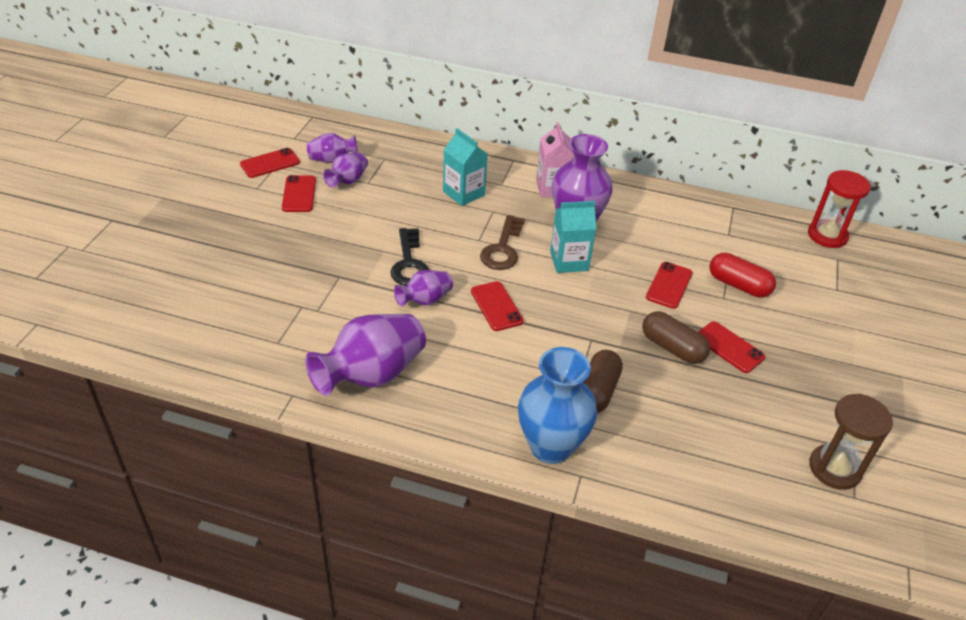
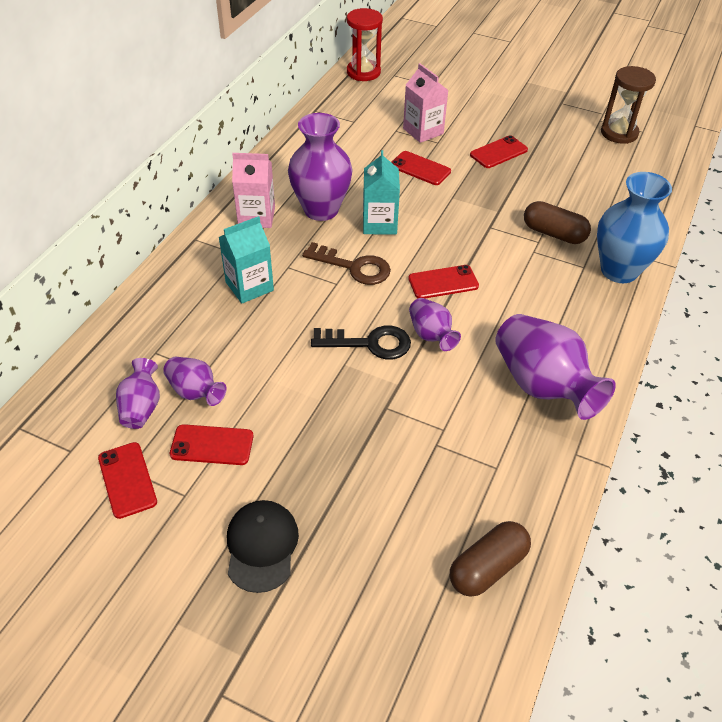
camera: 80 degrees left, 5 degrees up
brown capsule [642,311,710,364] -> brown capsule moved to [450,521,531,597]
red capsule [710,253,776,298] -> pink carton [403,63,449,143]
none -> black cap [227,500,299,593]

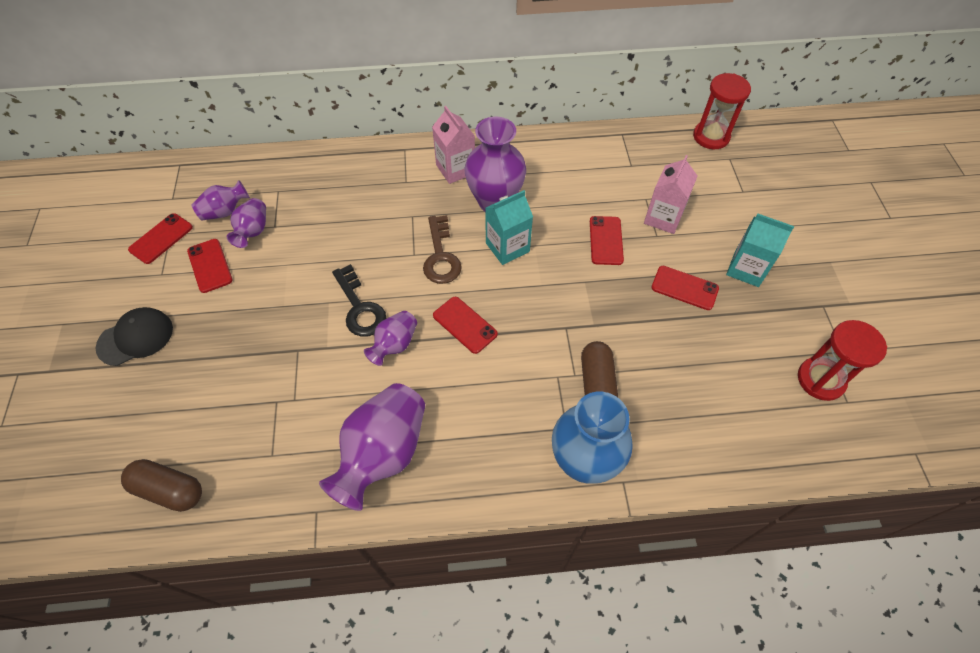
camera: 60 degrees right, 10 degrees up
turquoise carton [219,216,274,304] -> turquoise carton moved to [726,214,794,287]
brown hourglass [601,66,656,144] -> red hourglass [798,320,887,401]

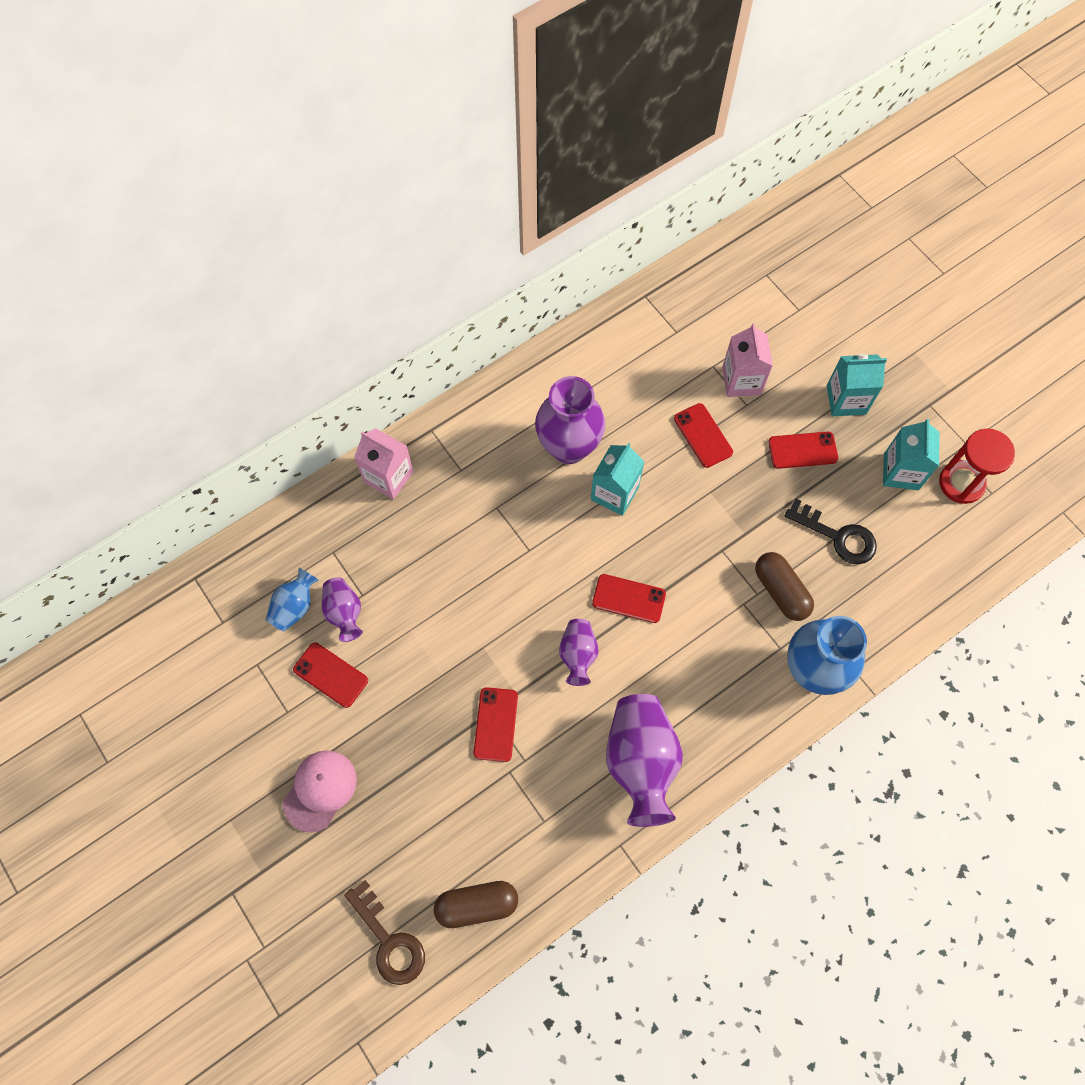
camera: 30 degrees left, 10 degrees up
black cap [96,307,173,366] -> pink cap [283,750,357,832]
red phone [128,213,193,264] -> red phone moved to [474,687,518,762]
purple vase [191,180,250,220] -> blue vase [265,568,319,632]
black key [332,264,386,337] -> black key moved to [785,498,877,565]
brown key [423,215,462,284] -> brown key moved to [344,880,425,985]
pink carton [432,106,475,184] -> pink carton moved to [354,428,413,499]
red hourglass [693,73,751,149] -> none
none -> turquoise carton [883,419,939,490]

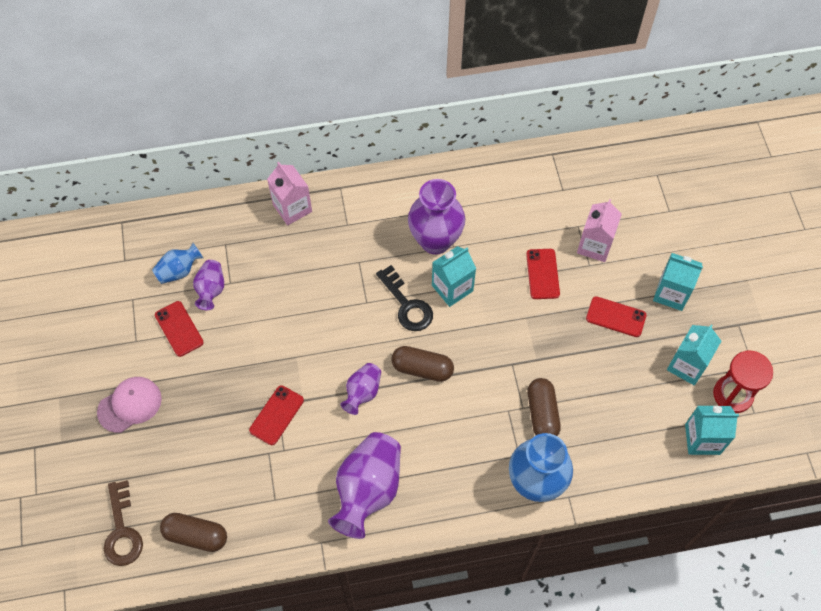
camera: 25 degrees right, 5 degrees down
red phone [592,574,666,623] -> brown capsule [391,346,454,382]
black key [785,498,877,565] -> black key moved to [376,265,433,331]
none -> turquoise carton [685,406,739,455]

